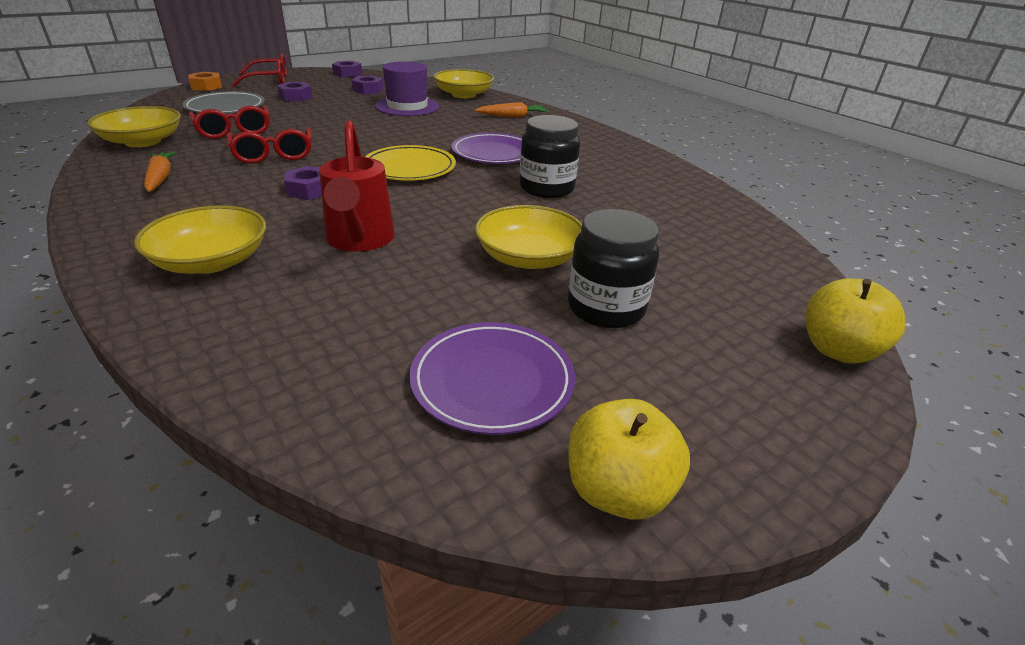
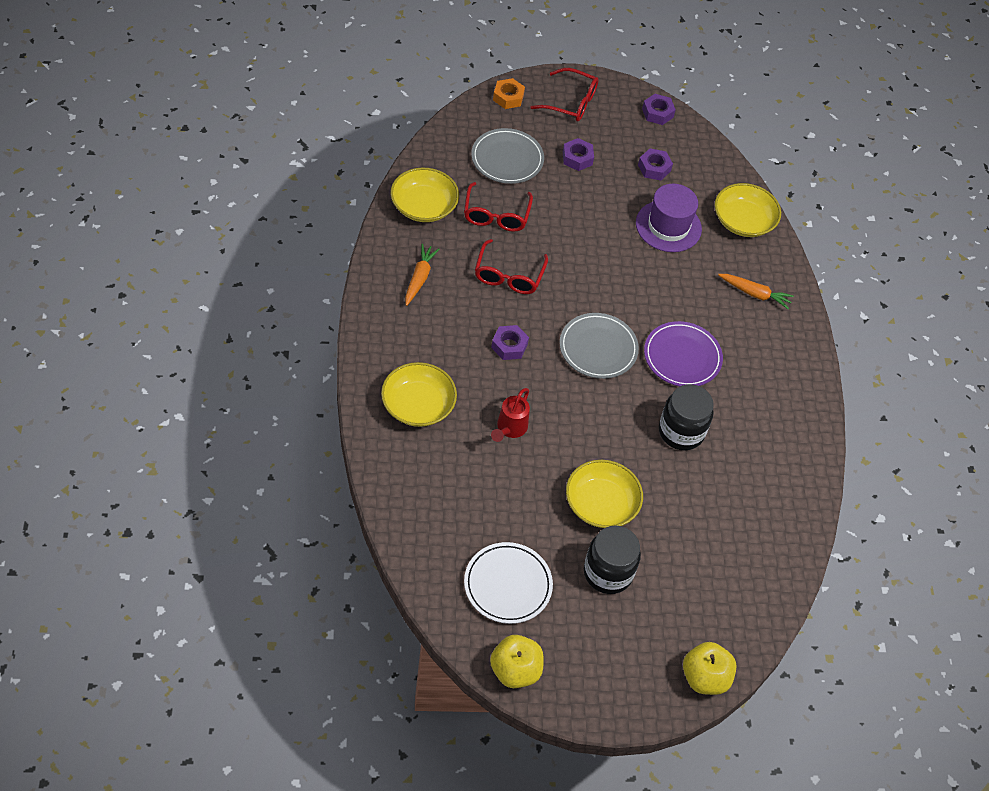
camera: 30 degrees right, 20 degrees up
red watering can [319,120,395,252] -> red watering can [491,388,530,442], size x0.65
yellow plate [365,145,456,181] -> grey plate [560,313,639,379]
purple plate [409,322,575,435] -> white plate [464,542,553,624]

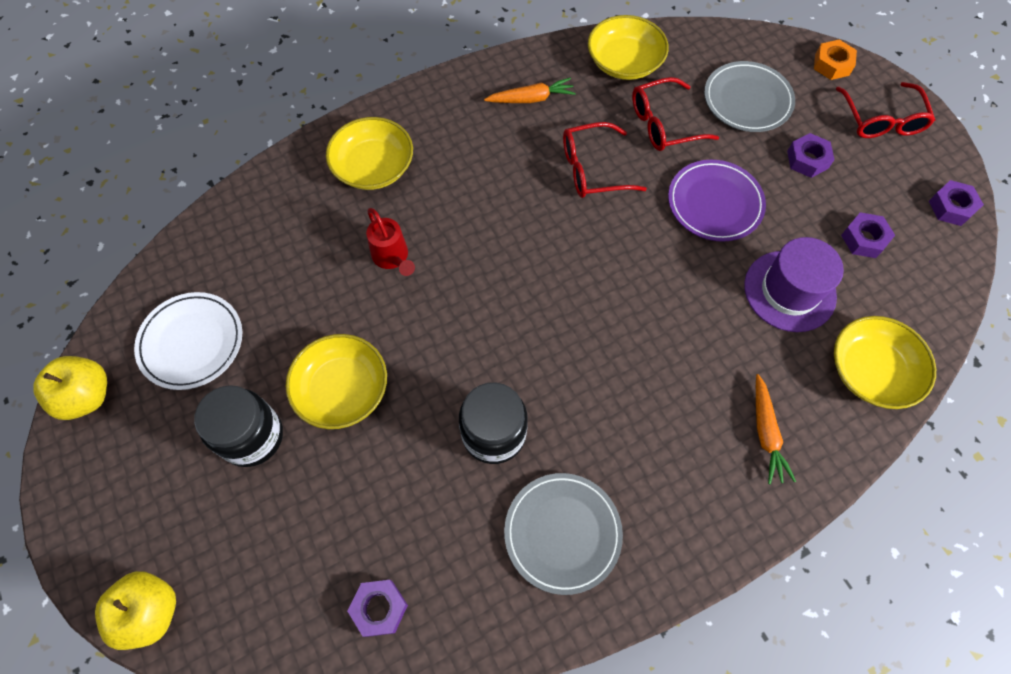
camera: 70 degrees right, 10 degrees up
purple nut [491,325,529,360] -> purple nut moved to [347,580,408,637]
red watering can [491,388,530,442] -> red watering can turned 120 degrees counterclockwise [366,208,415,276]
grey plate [560,313,639,379] -> grey plate moved to [504,473,623,595]
purple plate [644,321,723,386] -> purple plate moved to [668,160,766,242]

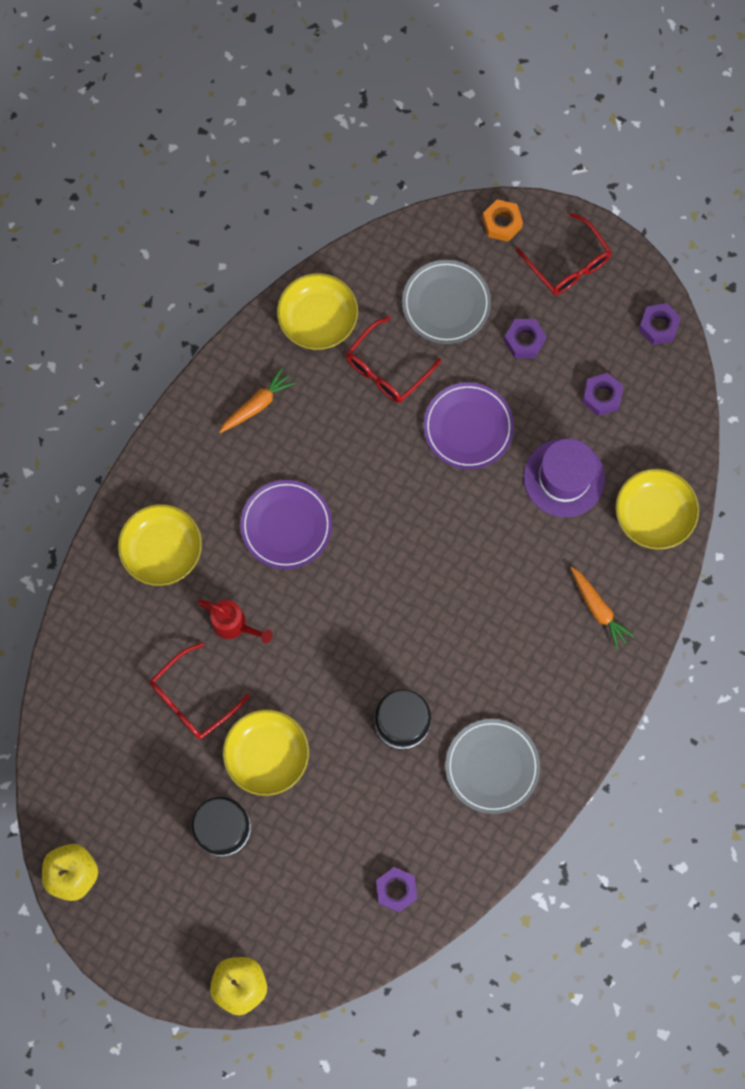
camera: 30 degrees left, 10 degrees up
white plate [134,292,242,390] -> none
red glasses [563,122,647,198] -> red glasses moved to [150,642,250,739]
none -> purple plate [240,480,332,569]

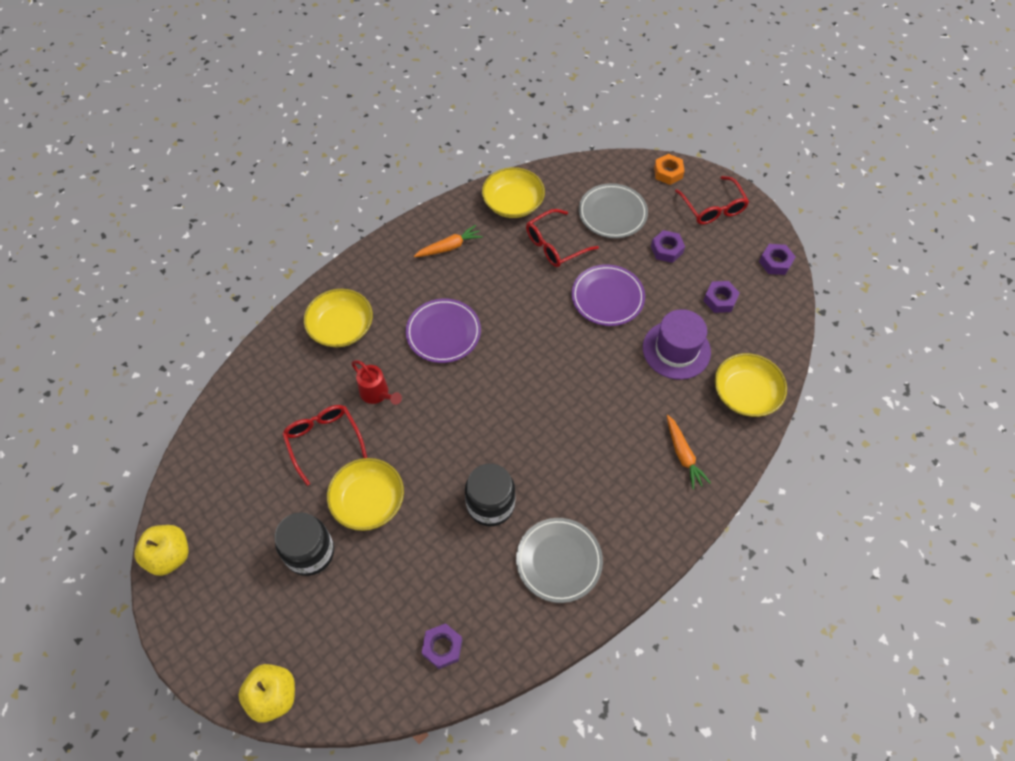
camera: 15 degrees right, 15 degrees down
red glasses [150,642,250,739] -> red glasses turned 90 degrees clockwise [282,405,367,486]

